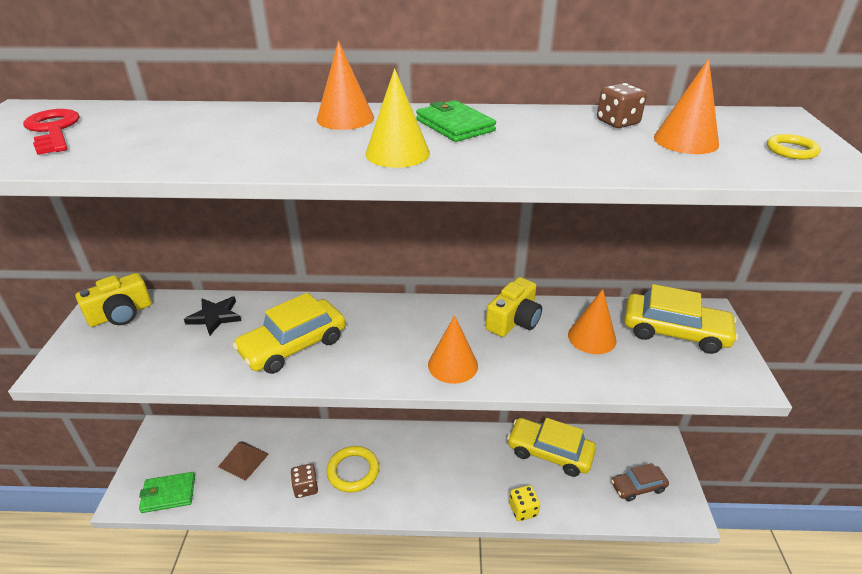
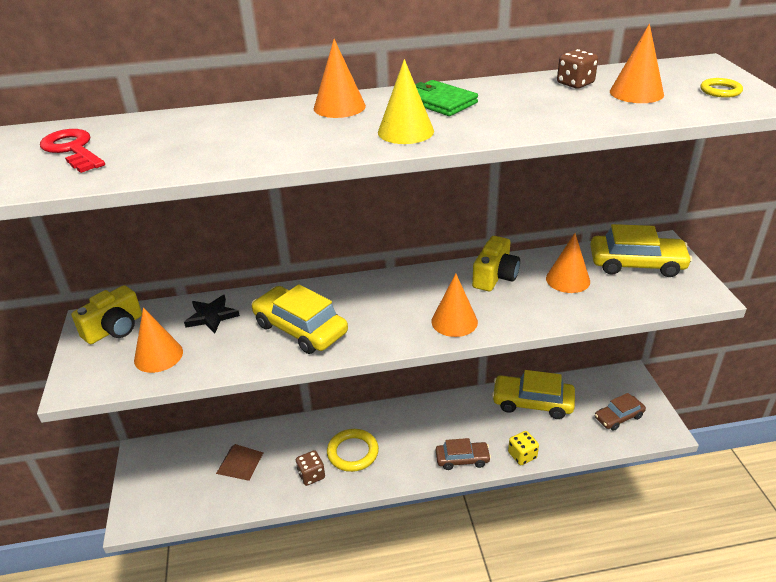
camera: 10 degrees left, 0 degrees up
green wallet [139,472,195,513] -> none
yellow car [233,292,346,374] -> yellow car turned 90 degrees clockwise [252,284,348,354]
none -> orange cone [134,307,183,373]
none -> brown car [436,438,491,470]

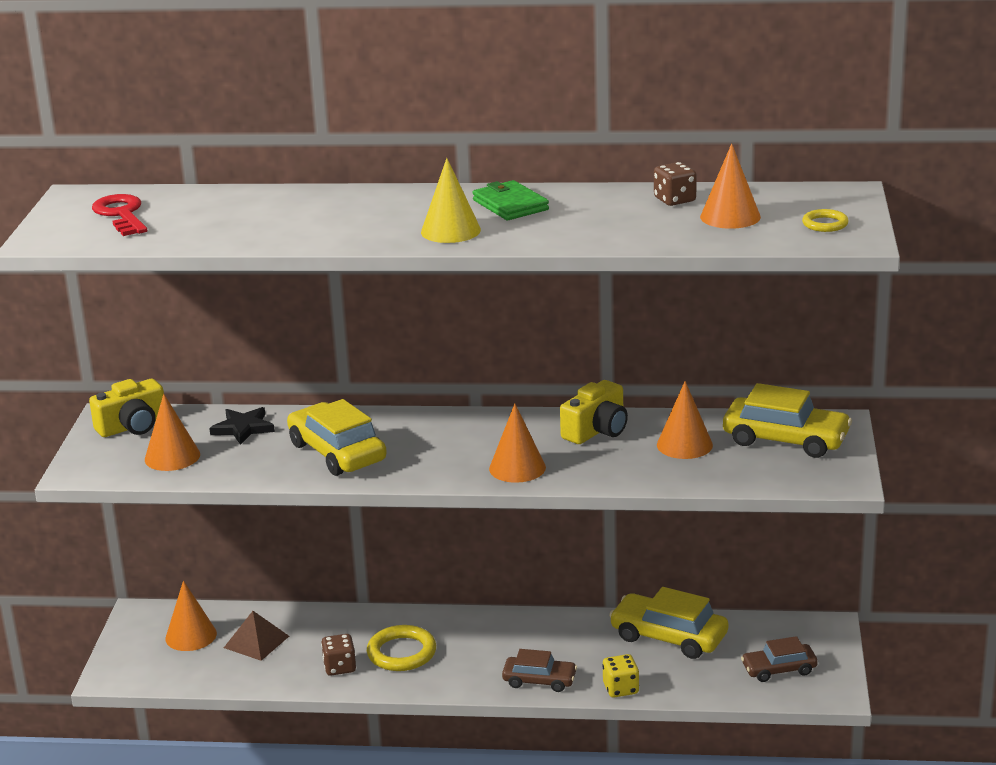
camera: 15 degrees right, 10 degrees down
orange cone [314,39,366,118] -> orange cone moved to [165,580,217,651]

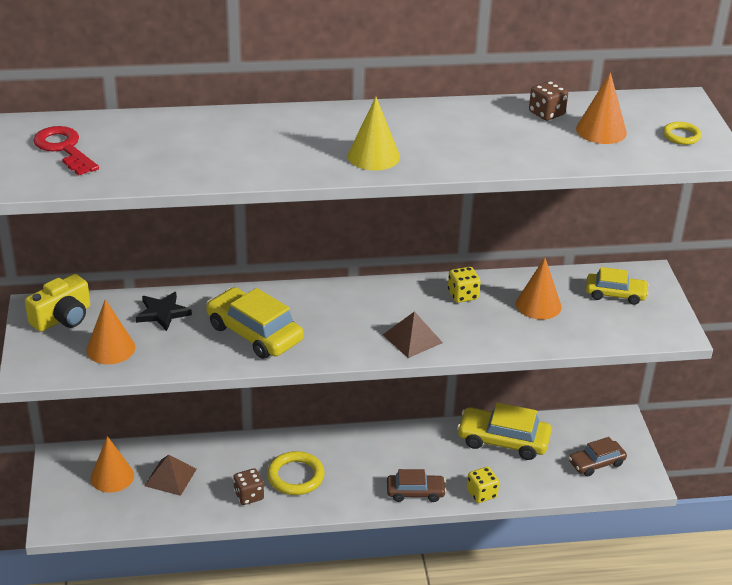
camera: 15 degrees left, 10 degrees up
green wallet [472,180,549,220] -> none
orange cone [489,404,546,483] -> brown pyramid [383,311,443,358]
yellow camera [560,380,628,444] -> yellow dice [448,267,480,303]
yellow car [723,383,852,458] -> yellow car [586,267,649,305], size x0.62

